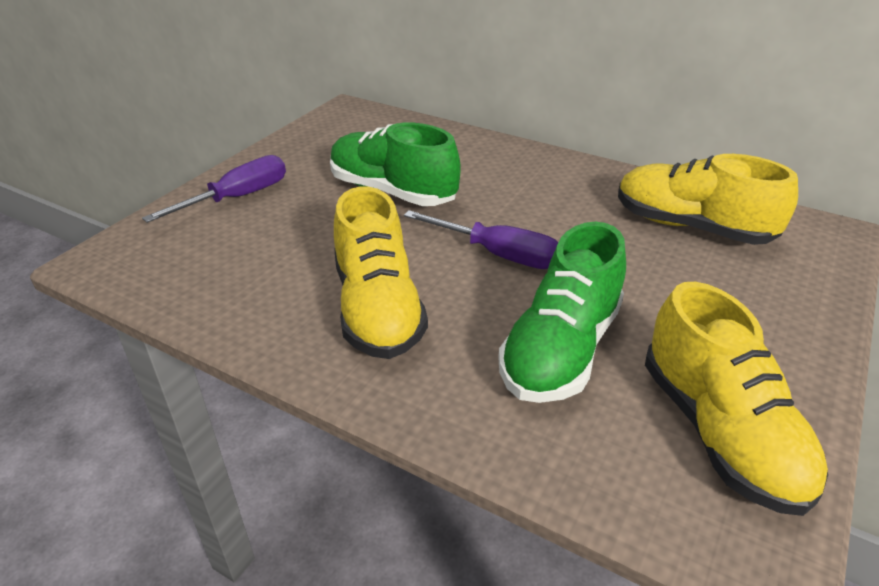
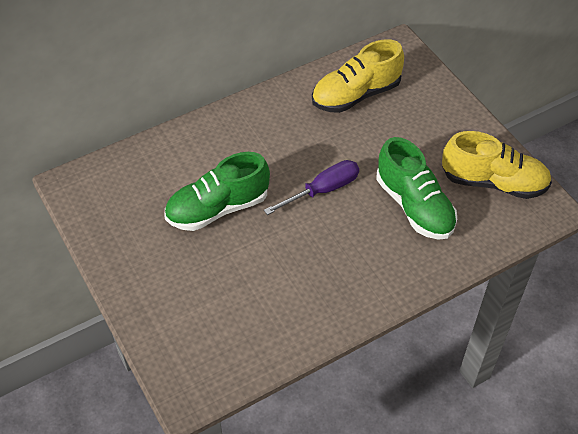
camera: 60 degrees left, 15 degrees up
purple screwdriver [142,155,286,223] -> none
yellow shoe [334,187,428,359] -> none

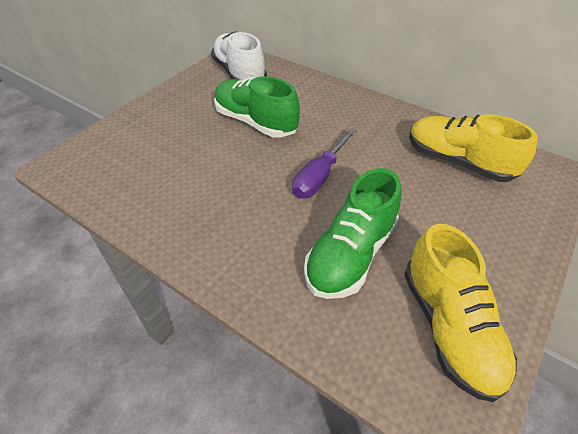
camera: 65 degrees right, 5 degrees down
purple screwdriver [264,160,359,215] -> purple screwdriver turned 90 degrees clockwise [292,128,357,199]
none -> white shoe [211,31,267,80]

